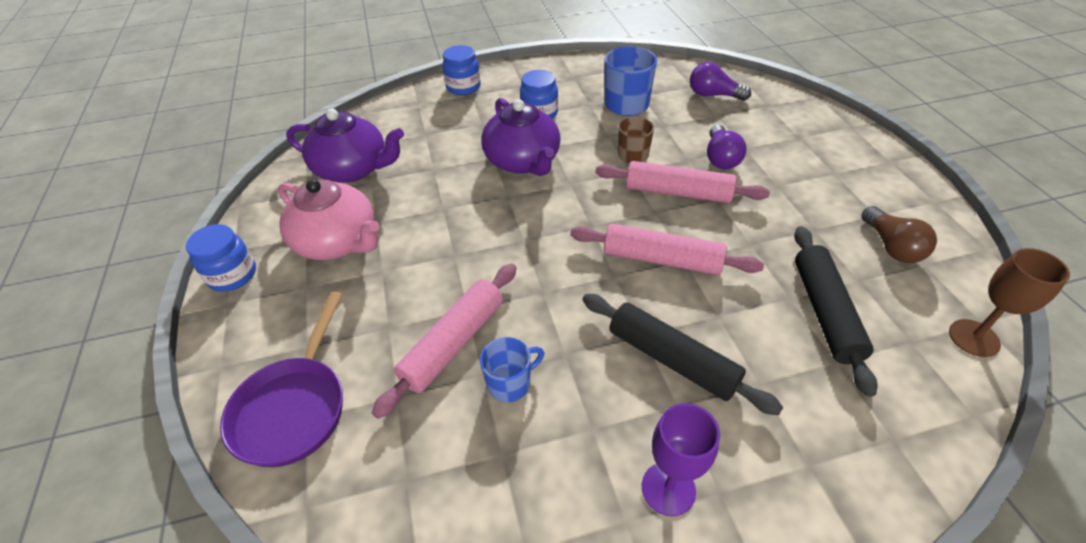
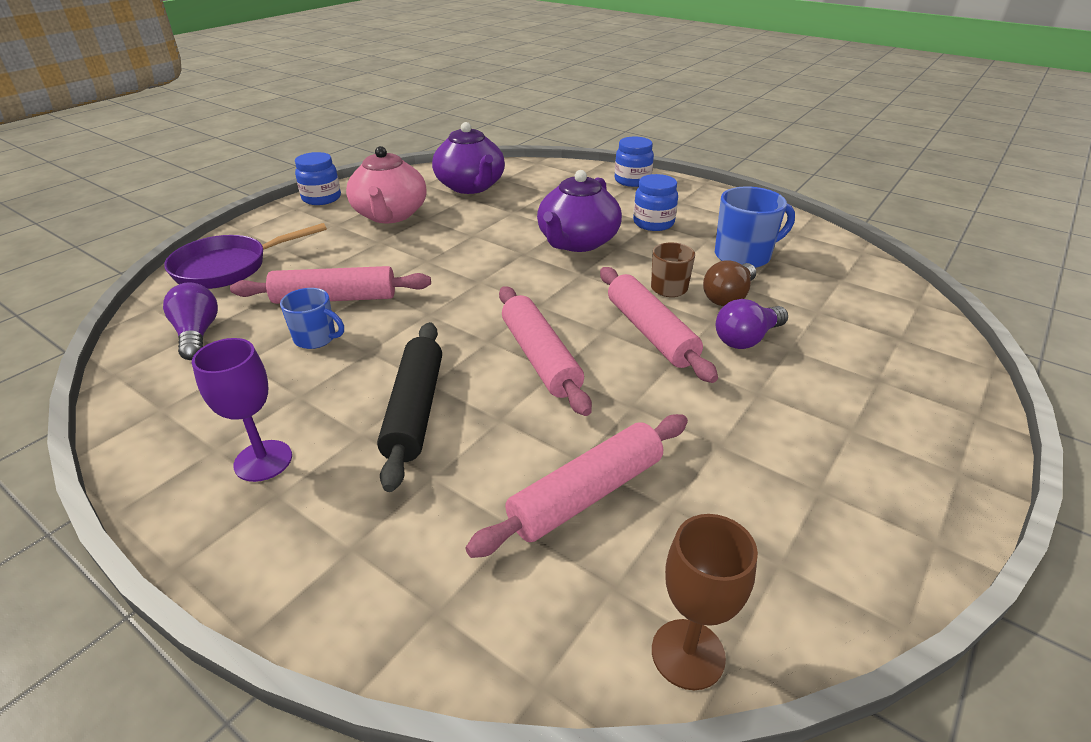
camera: 50 degrees right, 10 degrees down
purple light bulb [690,62,751,101] -> purple light bulb moved to [163,282,218,360]
black rolling pin [794,226,878,397] -> pink rolling pin [465,414,688,558]
brown light bulb [861,206,937,263] -> brown light bulb moved to [703,260,756,306]

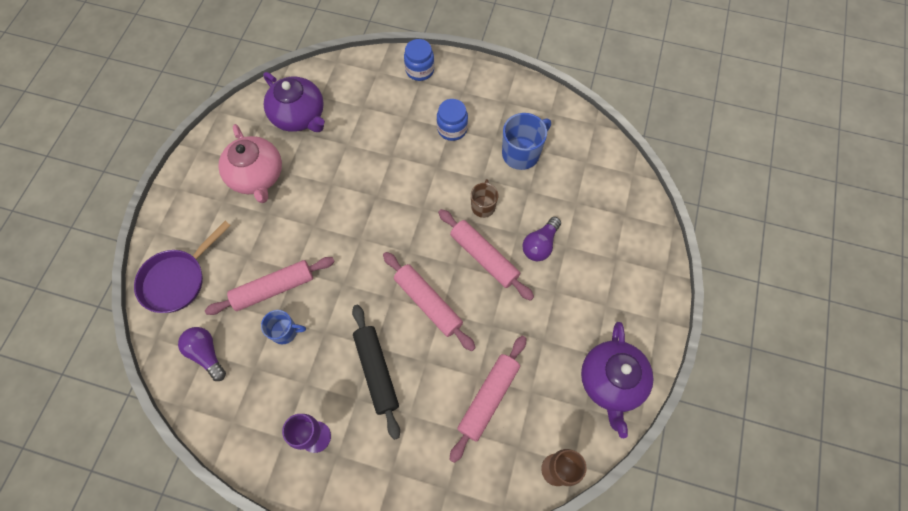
camera: 20 degrees left, 30 degrees up
blue jar [295,152,341,205] -> none
purple teapot [537,170,622,252] -> purple teapot moved to [581,322,653,438]
brown light bulb [703,260,756,306] -> none

